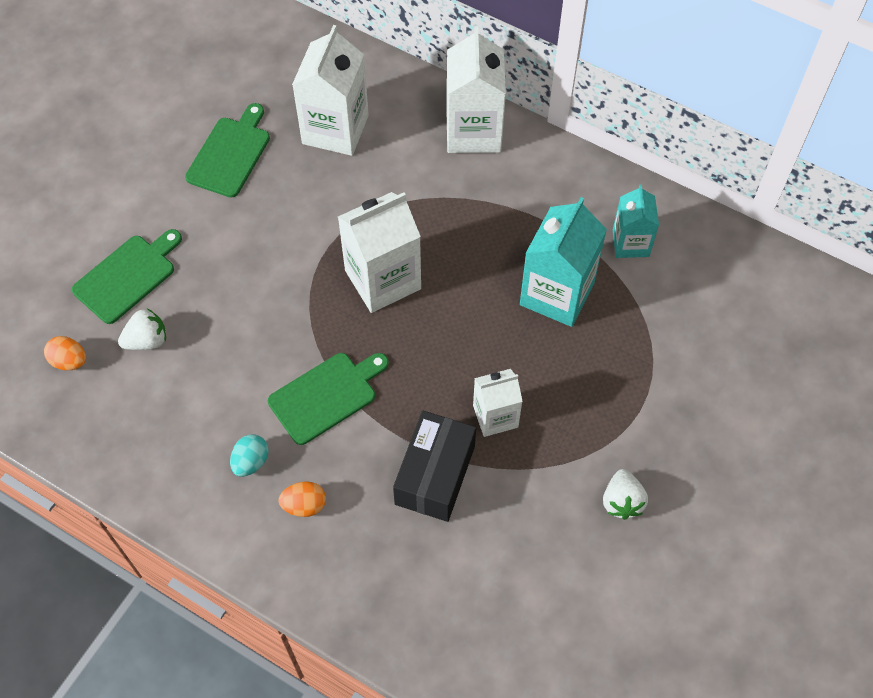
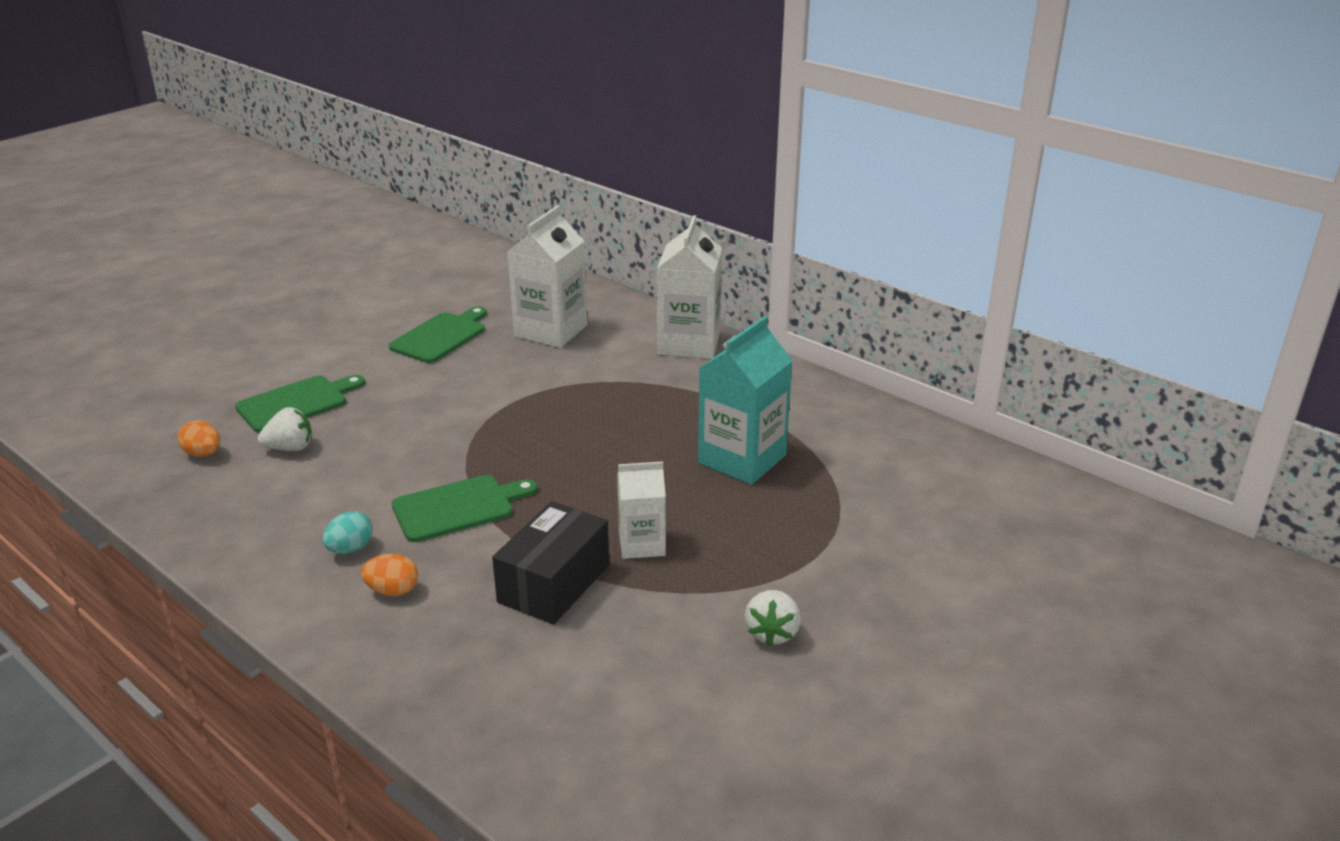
camera: 10 degrees right, 30 degrees down
white carton [338,192,421,313] -> none
turquoise carton [613,184,659,258] -> none

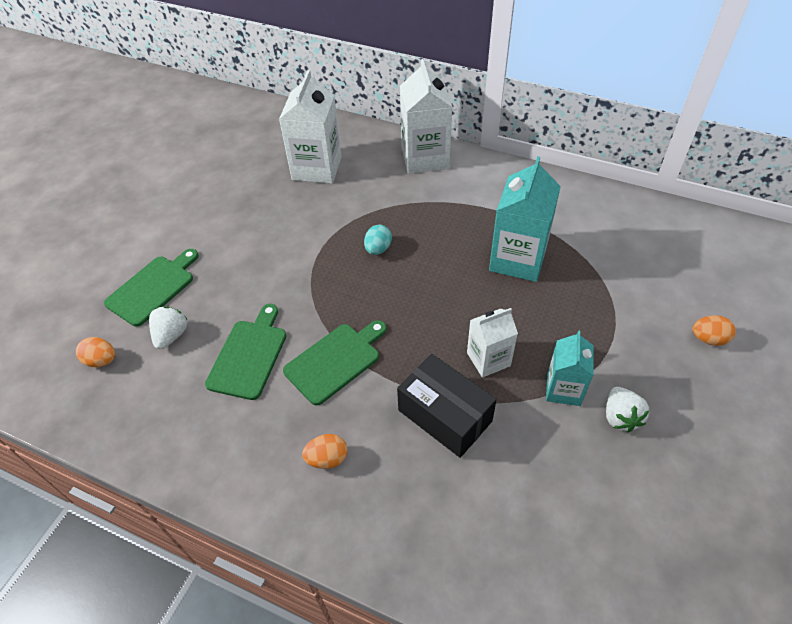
camera: 15 degrees left, 20 degrees up
white strawberry [258,407,312,451] -> white strawberry turned 45 degrees counterclockwise [149,307,188,349]
turquoise egg [322,511,373,554] -> turquoise egg moved to [364,225,392,255]
green cutting board [389,306,487,363] -> green cutting board moved to [205,304,286,400]
black box [492,501,609,625] -> black box turned 60 degrees counterclockwise [397,354,497,458]
none -> turquoise carton [546,330,594,406]
none -> orange egg [692,315,736,346]

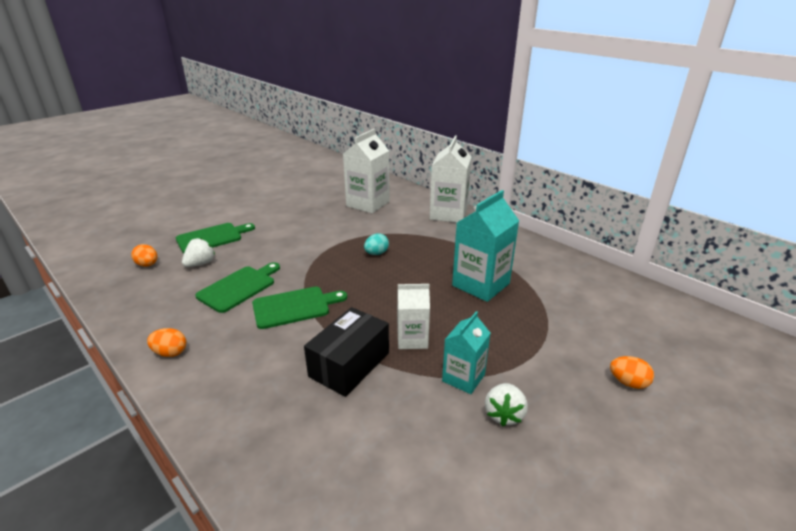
camera: 20 degrees right, 20 degrees down
orange egg [302,434,348,469] -> orange egg moved to [147,328,186,357]
black box [397,354,497,458] -> black box turned 60 degrees clockwise [304,307,389,397]

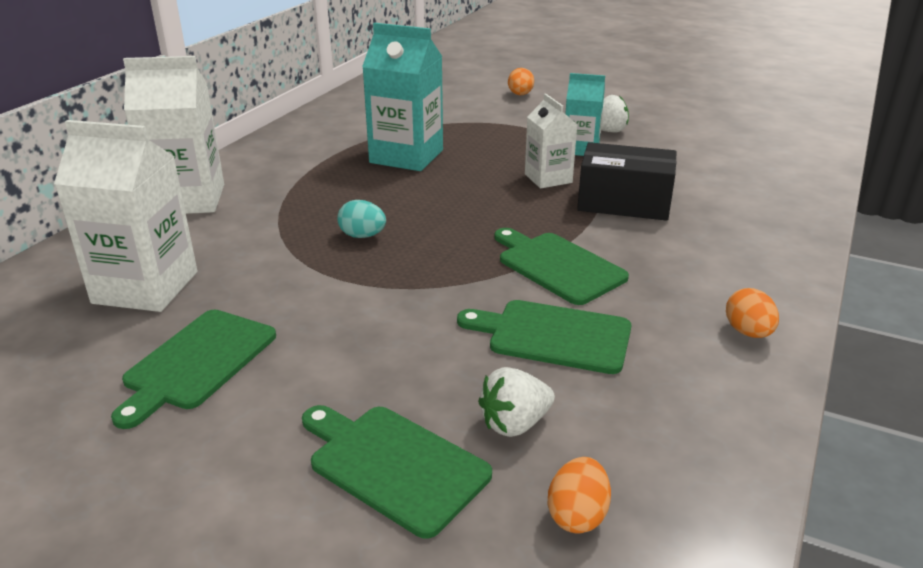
camera: 110 degrees left, 0 degrees up
white strawberry [182,238,215,267] -> white strawberry turned 45 degrees counterclockwise [478,367,555,437]
none -> green cutting board [111,310,276,429]

